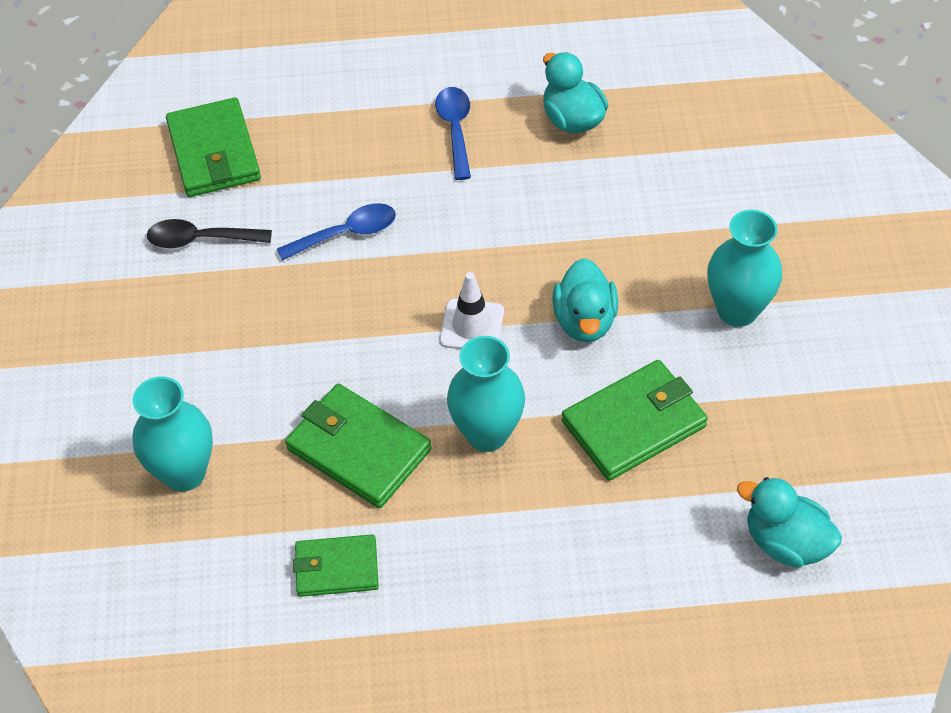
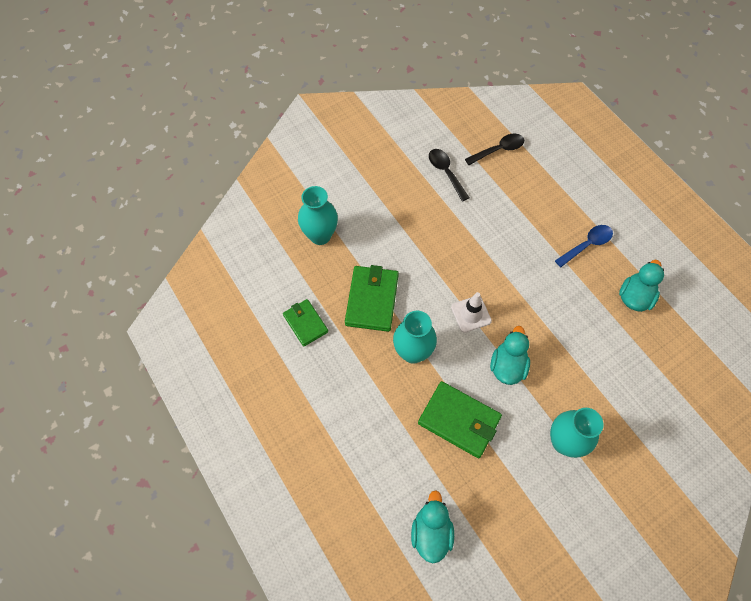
camera: 60 degrees right, 10 degrees up
green wallet [166,97,261,197] -> black spoon [465,133,524,165]
blue spoon [277,203,396,261] -> none
turquoise duck [552,258,618,342] -> turquoise duck turned 135 degrees clockwise [490,326,530,385]

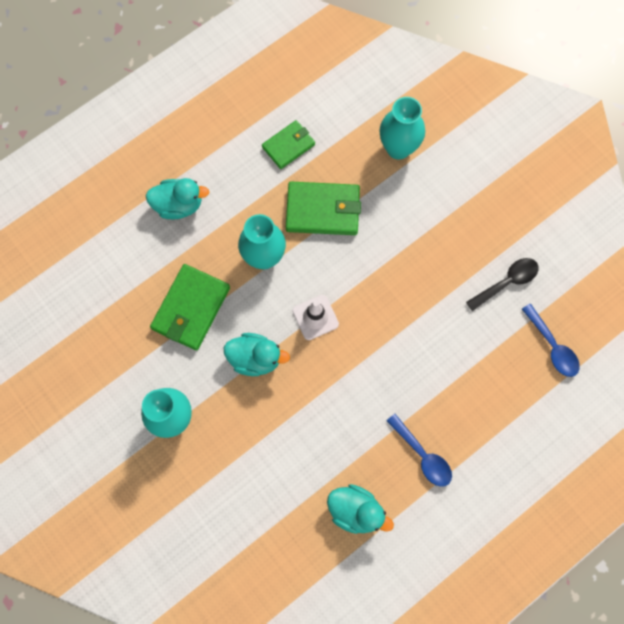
camera: 85 degrees right, 10 degrees up
turquoise duck [411,490,454,563] -> turquoise duck moved to [146,178,209,219]
black spoon [465,133,524,165] -> blue spoon [522,304,580,377]

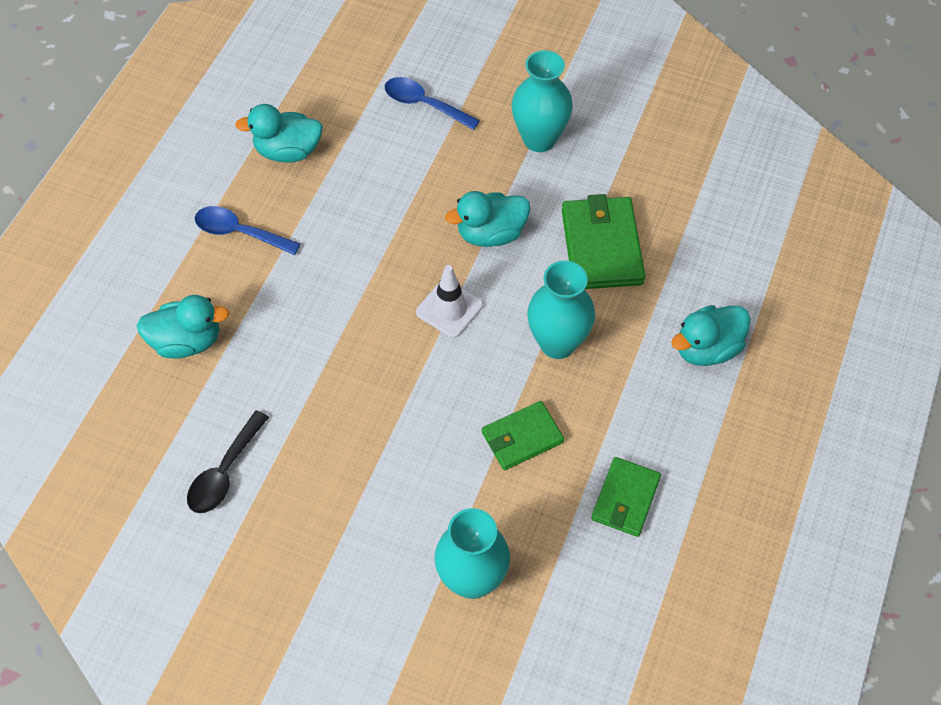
camera: 150 degrees right, 15 degrees down
green wallet [286,182,361,235] -> green wallet [482,401,564,470], size x0.63
blue spoon [522,304,580,377] -> blue spoon moved to [385,77,480,130]
none -> turquoise duck [137,295,229,359]

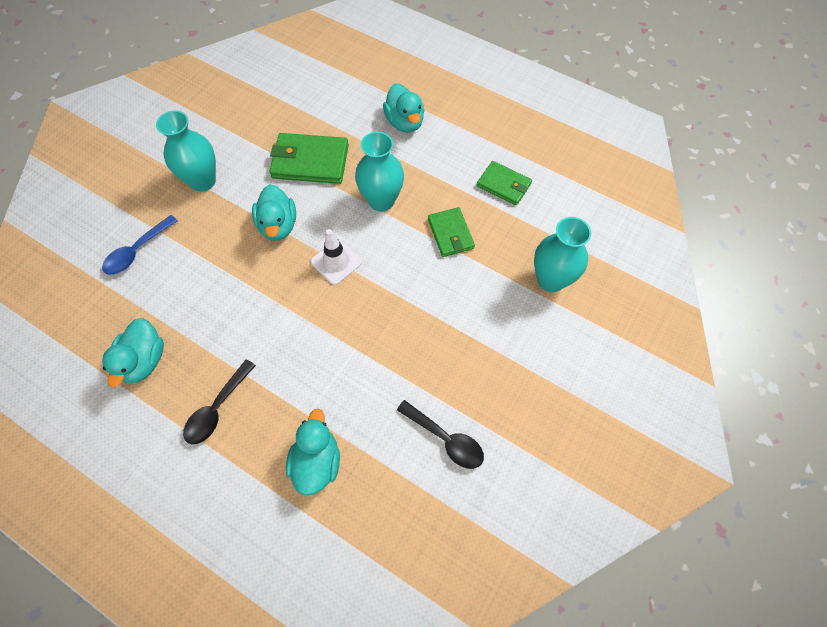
camera: 80 degrees left, 5 degrees up
blue spoon [195,206,301,255] -> black spoon [183,359,256,444]

